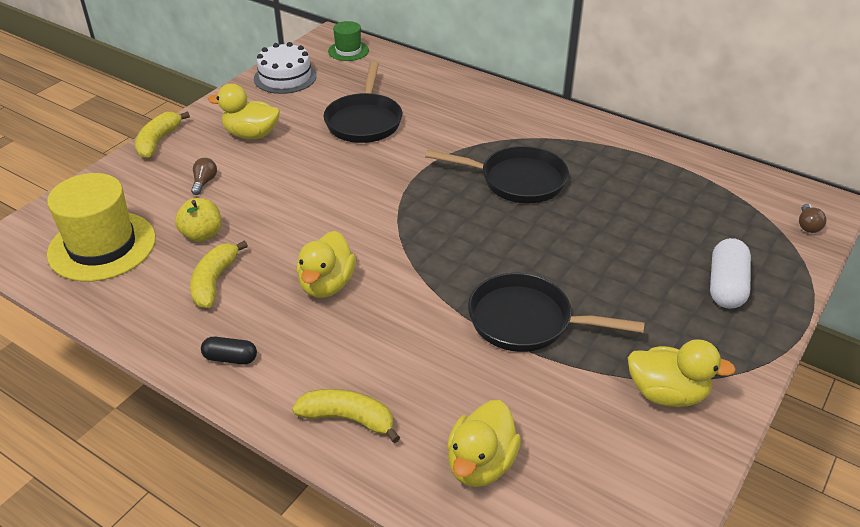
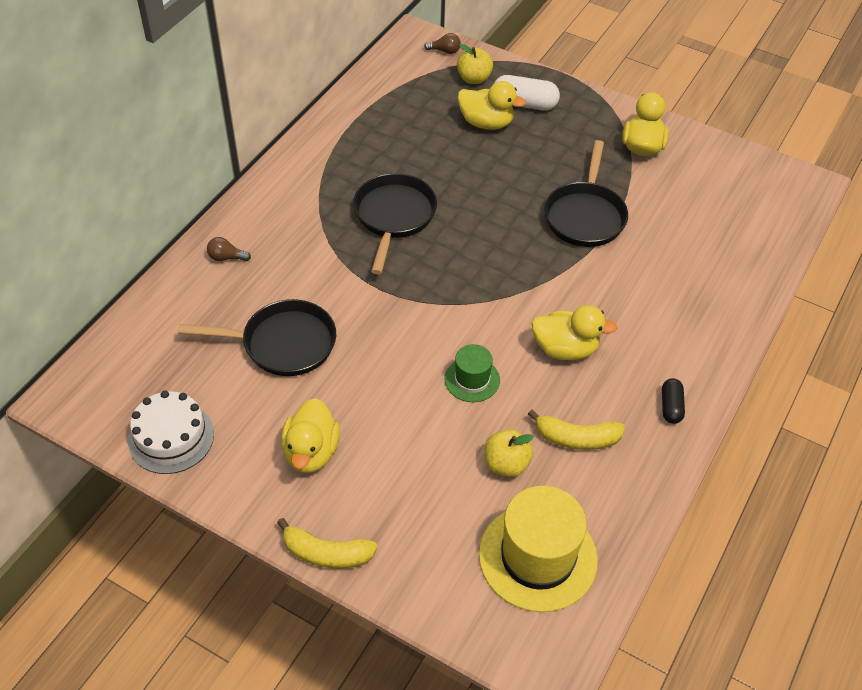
camera: 95 degrees left, 10 degrees up
brown light bulb [191,158,217,195] -> brown light bulb moved to [207,237,251,261]
yellow banana [292,389,400,443] -> none
green hat [328,21,369,61] -> green hat moved to [445,344,500,402]
yellow duck [447,400,521,487] -> yellow duck moved to [457,81,526,130]
none -> yellow apple [457,44,493,84]

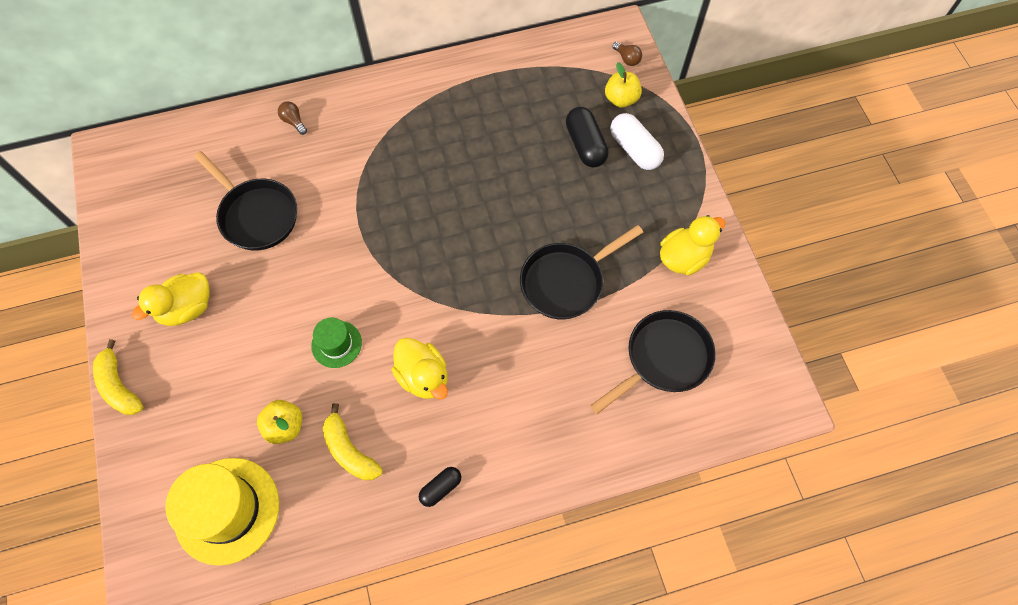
camera: 45 degrees right, 15 degrees up
white cake [128,390,214,474] -> none
black pan [353,173,437,274] -> black pan moved to [590,310,716,414]
yellow duck [457,81,526,130] -> black capsule [566,107,609,167]

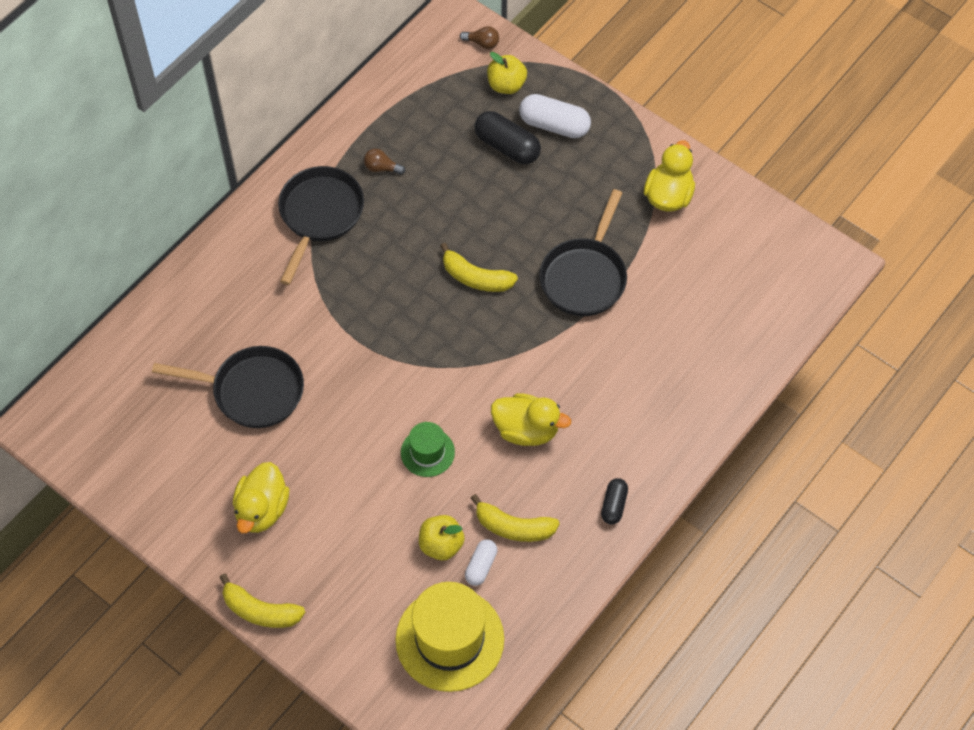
camera: 35 degrees left, 5 degrees down
brown light bulb [278,101,307,135] -> brown light bulb moved to [364,149,405,175]
black pan [590,310,716,414] -> black pan moved to [278,166,364,285]
none -> yellow banana [440,243,518,292]
none -> white capsule [465,539,497,586]

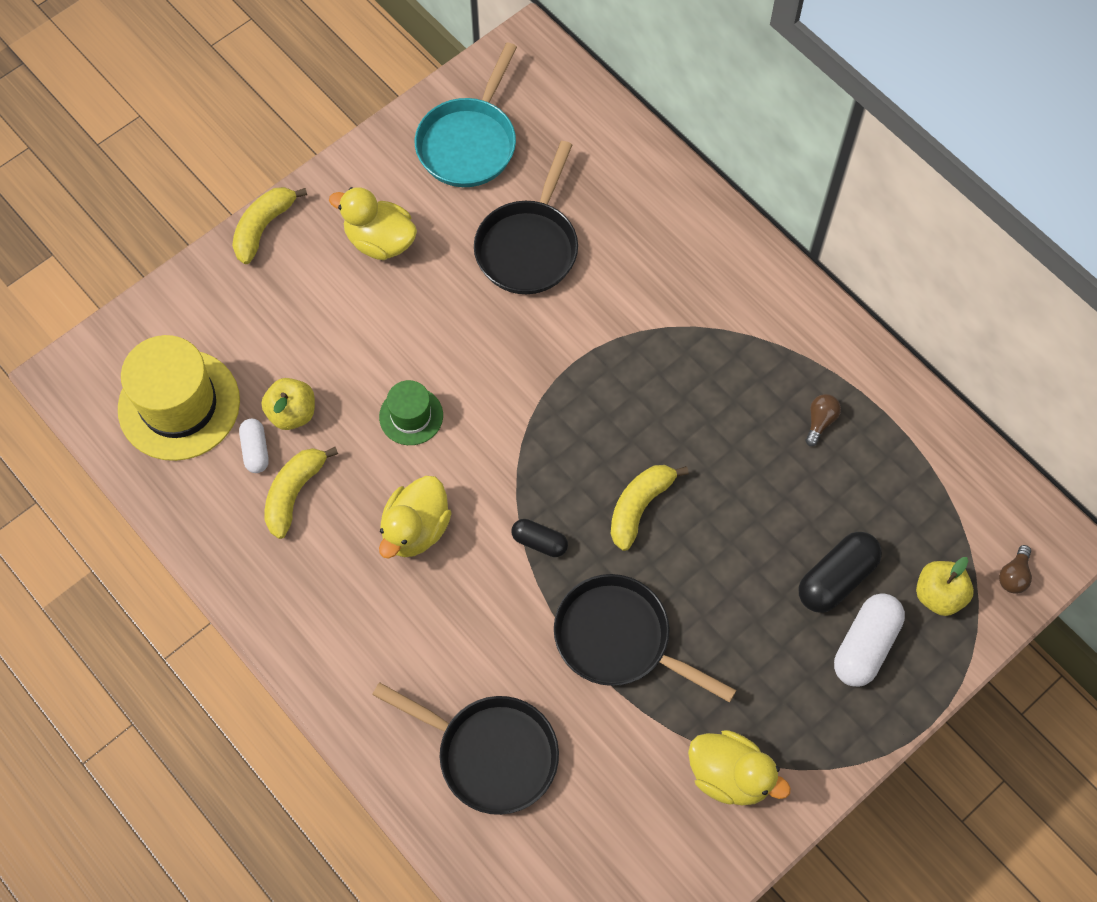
camera: 100 degrees right, 5 degrees up
black pan [278,166,364,285] -> black pan moved to [372,682,559,815]
white capsule [465,539,497,586] -> white capsule turned 45 degrees clockwise [239,419,269,473]
black capsule [601,478,628,525] -> black capsule moved to [511,519,568,557]
none -> turquoise pan [415,43,517,187]

